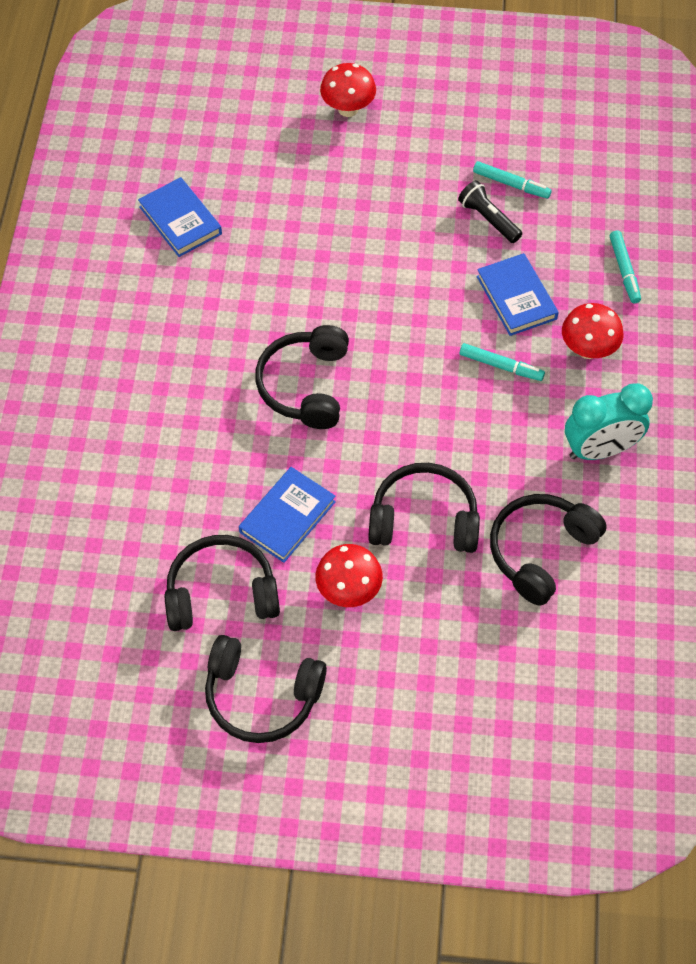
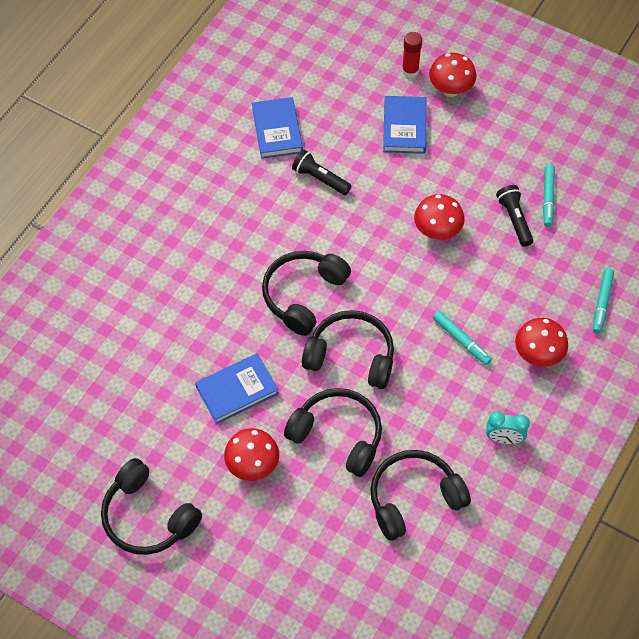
camera: 25 degrees right, 0 degrees up
black headphones [165,535,280,631] -> black headphones moved to [302,310,394,389]
turquoise marker [473,161,552,199] -> turquoise marker turned 45 degrees clockwise [543,165,555,227]
blue book [477,253,559,336] -> blue book moved to [383,96,427,154]
turquoise clock [565,383,653,460] -> turquoise clock [486,411,530,444], size x0.59
none -> black flashlight [292,150,351,195]
none -> red glue stick [402,32,422,78]
none -> red mushroom [414,194,465,240]

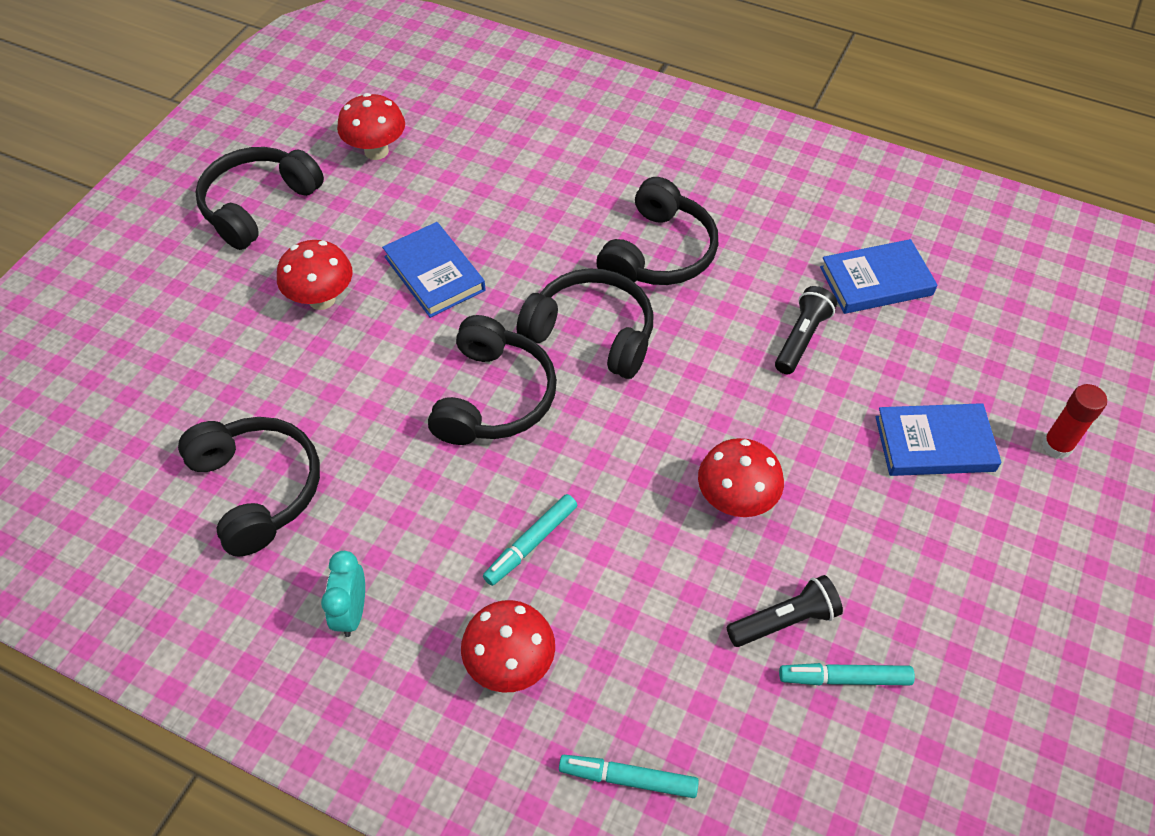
camera: 85 degrees right, 5 degrees down
black headphones [284,388,382,477] -> black headphones moved to [596,177,718,285]
red mushroom [429,53,476,97] -> red mushroom moved to [337,93,405,160]

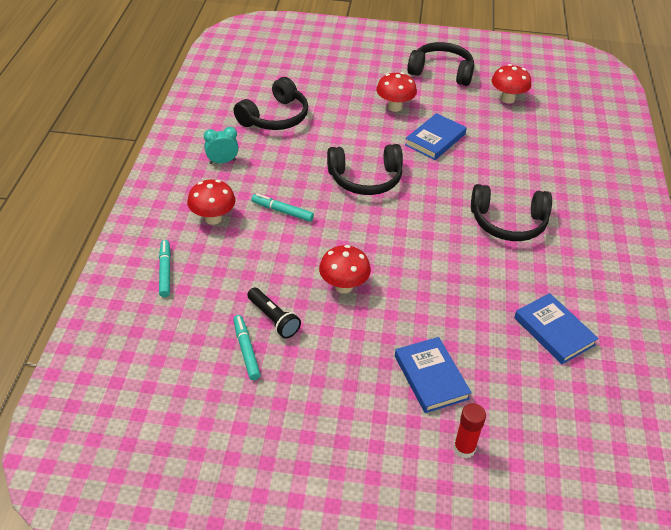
camera: 70 degrees right, 10 degrees down
black headphones [517,268,653,379] -> none
black flashlight [775,286,837,374] -> none

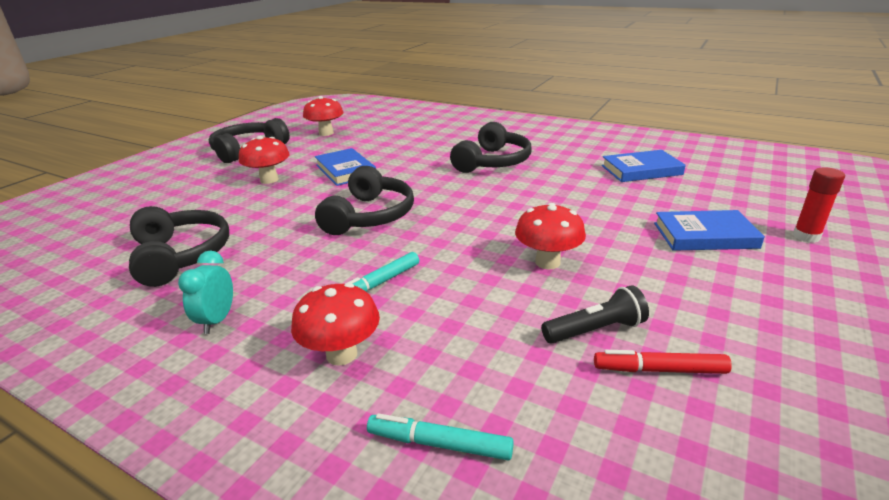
camera: 65 degrees left, 15 degrees down
turquoise marker [233,315,261,380] -> red marker [594,350,732,374]

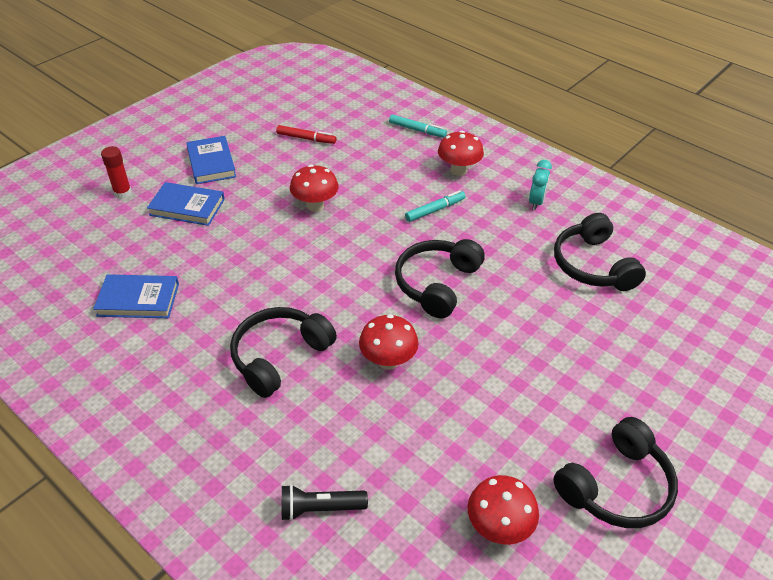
camera: 170 degrees left, 15 degrees up
red mushroom [239,136,290,184] -> red mushroom moved to [359,314,419,370]
blue book [315,148,376,186] -> blue book moved to [186,136,236,184]
black flashlight [541,285,649,344] -> black flashlight moved to [282,484,368,521]

